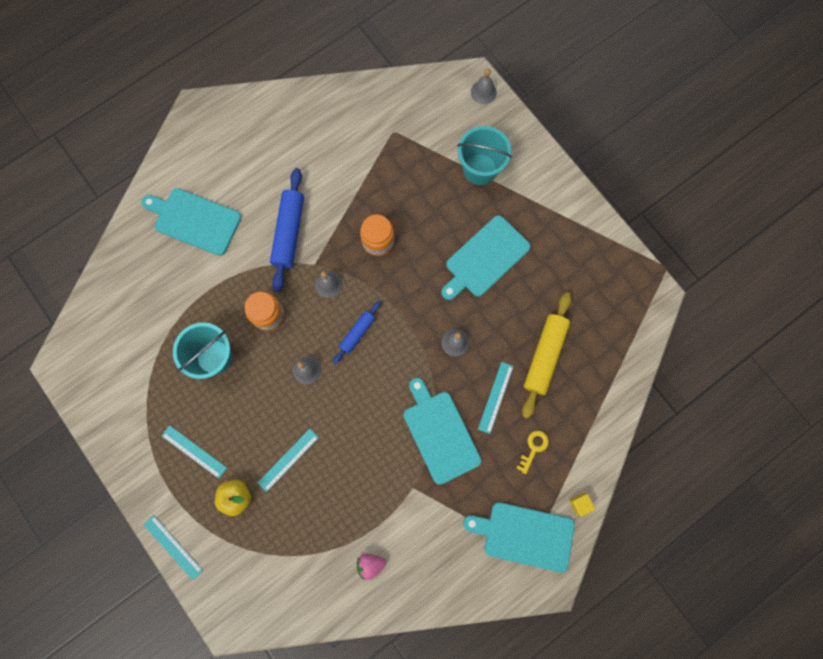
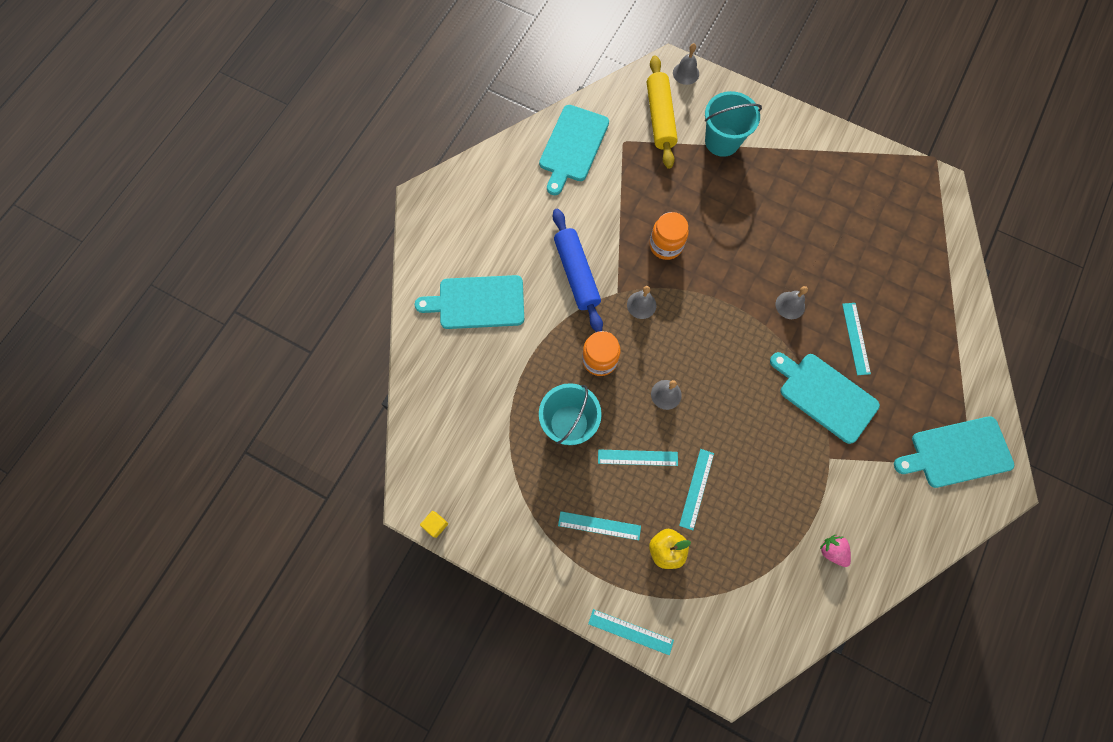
camera: 25 degrees left, 5 degrees down
blue rolling pin [333,301,381,364] -> none
pink strawberry [357,554,386,580] -> pink strawberry turned 90 degrees clockwise [820,535,851,567]
turquoise cutting board [441,215,531,300] -> turquoise cutting board moved to [539,105,609,195]
yellow key [517,431,549,474] -> none
yellow rolling pin [522,292,572,419] -> yellow rolling pin moved to [647,56,678,169]
yellow cube [569,493,595,517] -> yellow cube moved to [420,511,448,538]
none -> turquoise ruler [598,450,678,466]

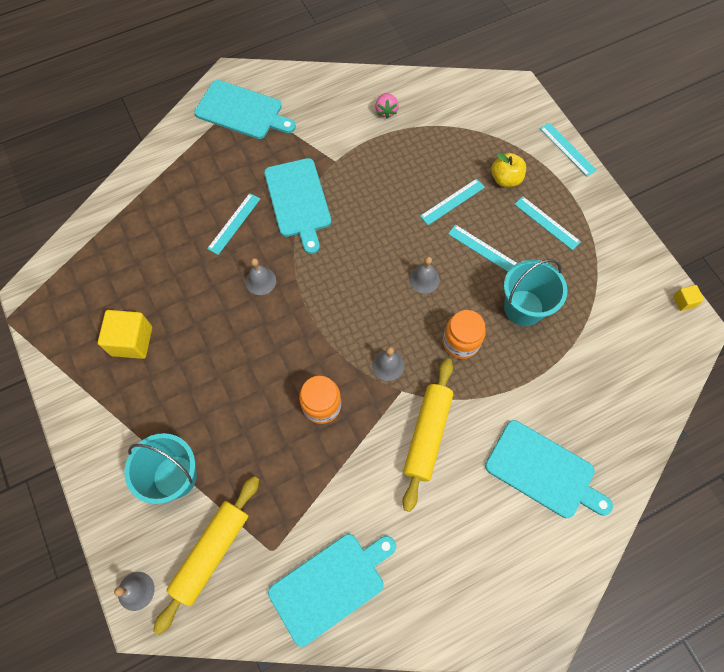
camera: 145 degrees left, 5 degrees down
blue rolling pin [553,209,603,332] -> yellow rolling pin [402,358,453,512]
none -> yellow cube [98,310,152,359]

